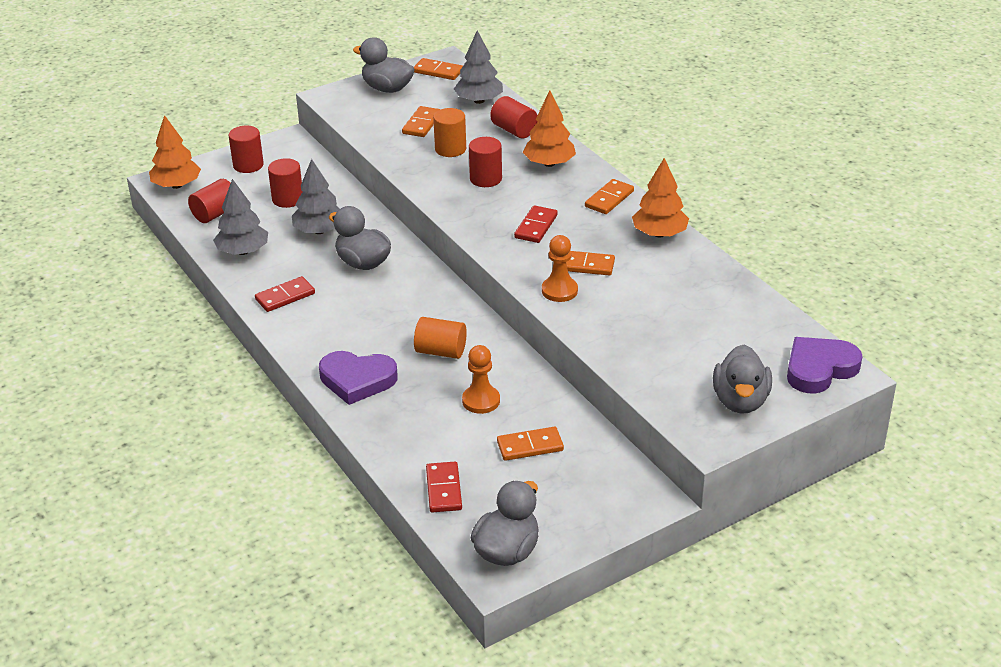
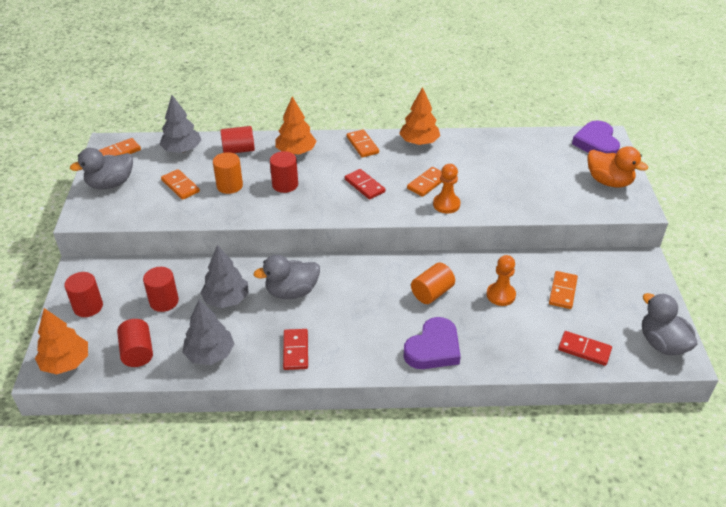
camera: 60 degrees left, 5 degrees up
grey duck [713,345,772,414] -> orange duck [587,146,648,187]

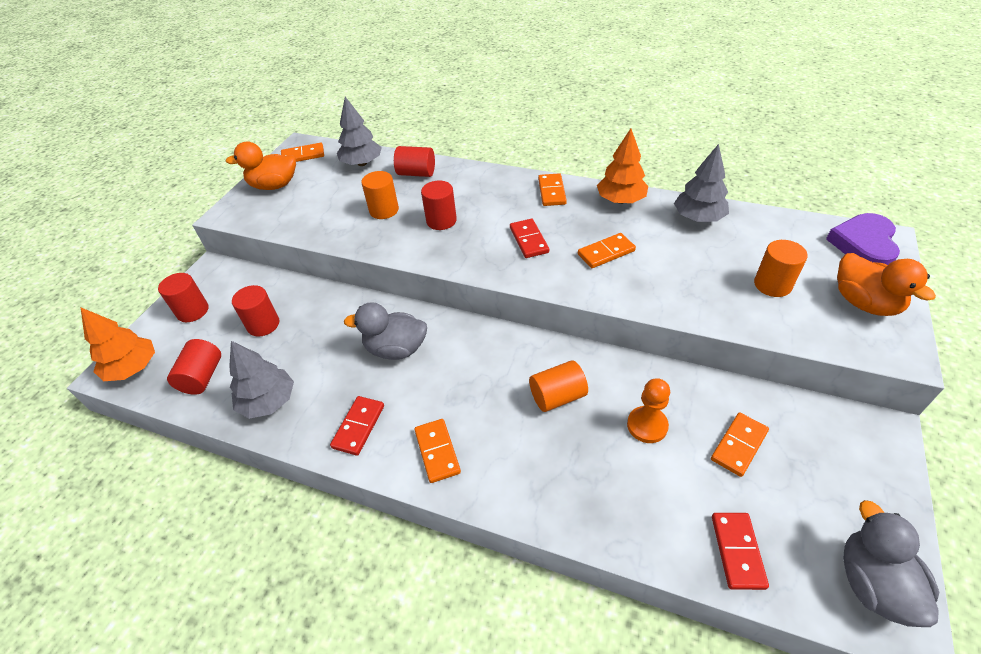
camera: 25 degrees right, 5 degrees up
grey duck [70,148,133,189] -> orange duck [226,141,296,190]
orange domino [161,169,200,200] -> orange domino moved to [414,419,461,483]
grey tree [200,245,249,308] -> grey tree moved to [674,144,729,222]
orange tree [276,96,317,155] -> none
purple heart [404,317,461,369] -> none
orange pawn [433,164,460,213] -> none
red domino [558,331,612,366] -> red domino turned 45 degrees clockwise [712,513,769,590]
none -> orange cylinder [754,240,808,297]

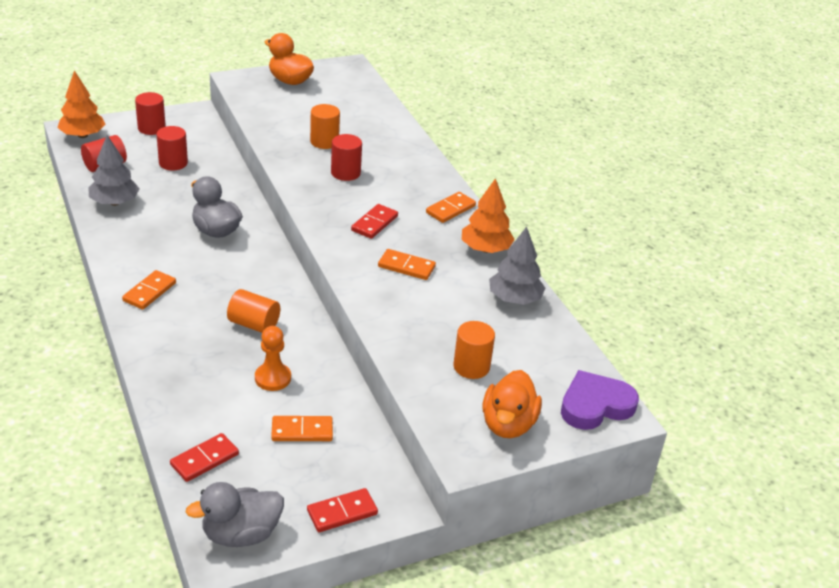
camera: 40 degrees right, 10 degrees down
orange domino [281,143,324,162] -> none
red domino [330,396,384,456] -> red domino moved to [307,488,378,532]
grey tree [337,97,382,166] -> none
red cylinder [394,146,435,177] -> none
grey duck [843,500,940,627] -> grey duck turned 150 degrees counterclockwise [186,482,284,547]

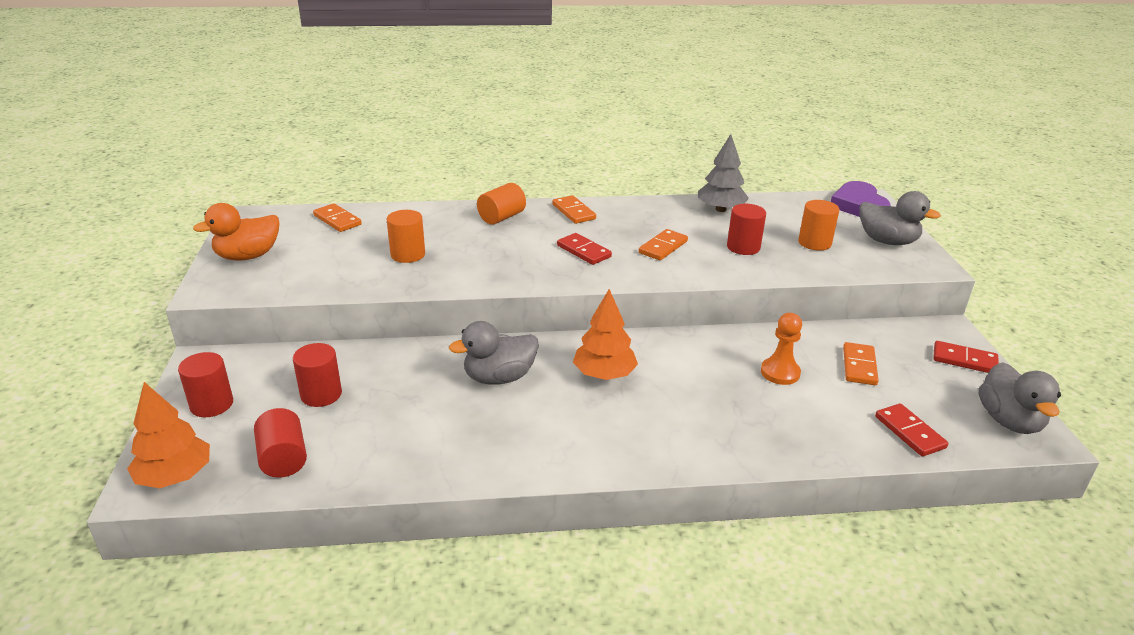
camera: 70 degrees left, 5 degrees down
grey tree [88,135,140,206] -> none
orange domino [122,270,176,310] -> orange domino moved to [313,204,361,232]
orange cylinder [227,289,280,333] -> orange cylinder moved to [477,183,526,225]
red domino [307,488,378,532] -> red domino turned 60 degrees counterclockwise [933,341,999,373]
red cylinder [331,134,362,181] -> red cylinder moved to [727,204,766,255]
orange tree [462,178,515,253] -> orange tree moved to [573,289,638,380]
orange duck [482,370,542,438] -> grey duck [859,191,941,245]

